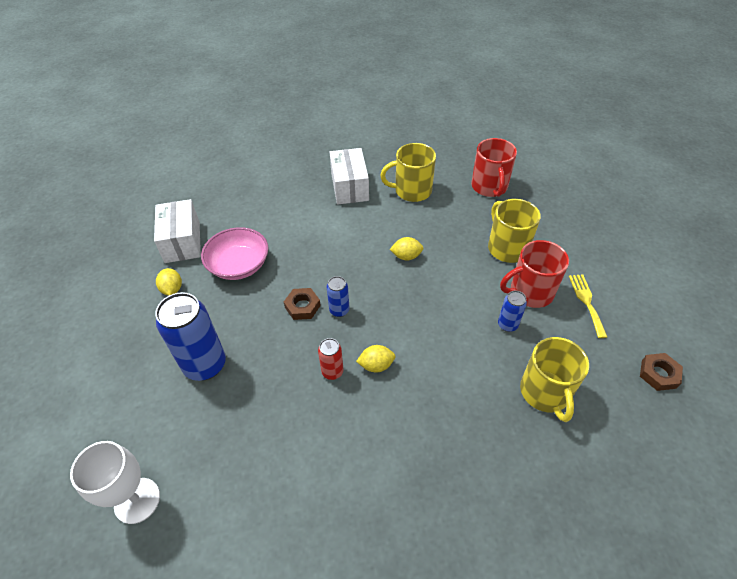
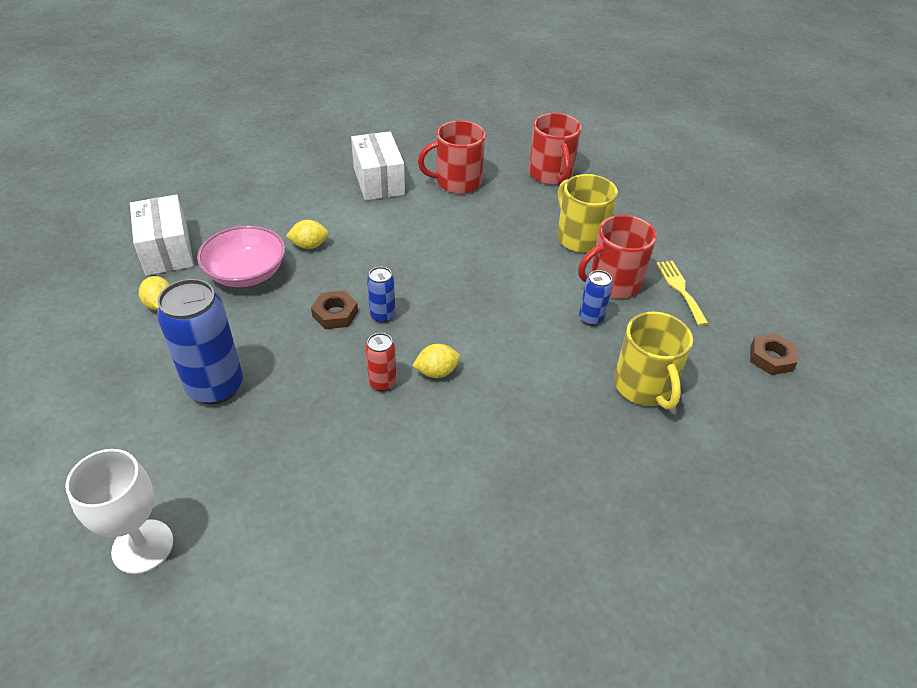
camera: 10 degrees left, 5 degrees down
yellow mug [380,143,436,202] -> red mug [418,120,485,194]
yellow lemon [390,237,424,261] -> yellow lemon moved to [286,220,329,249]

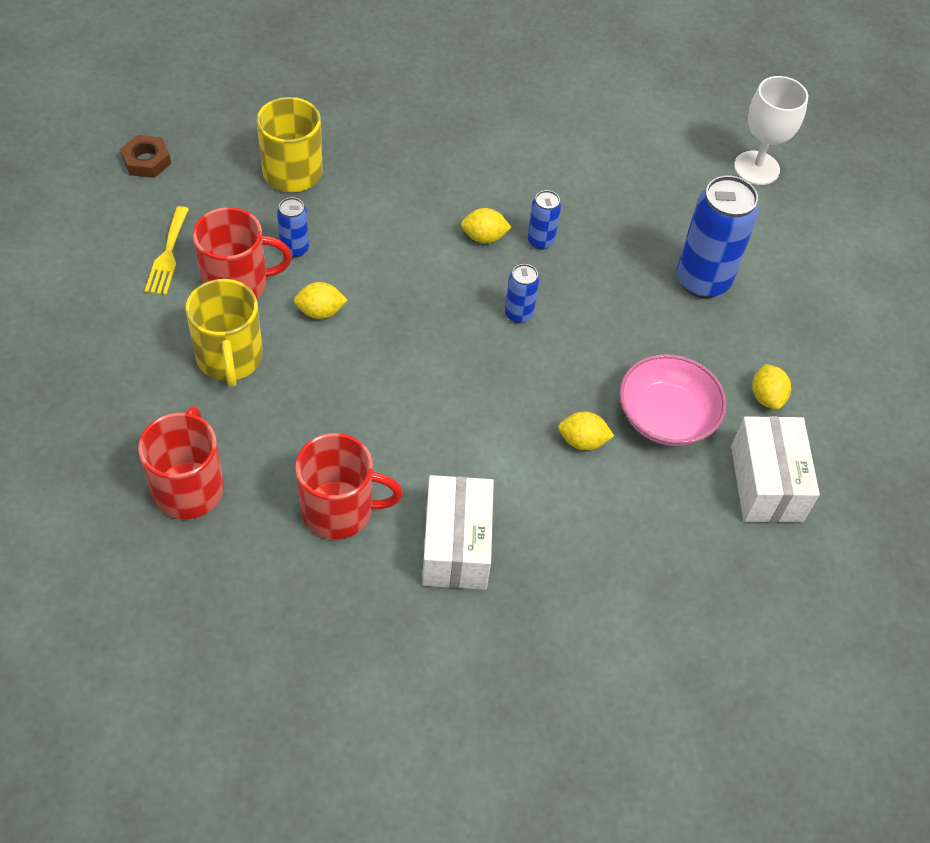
camera: 165 degrees left, 10 degrees up
brown nut [311,291,358,329] -> none
red can [365,333,397,391] -> blue can [527,190,561,250]
none -> yellow lemon [294,282,347,319]

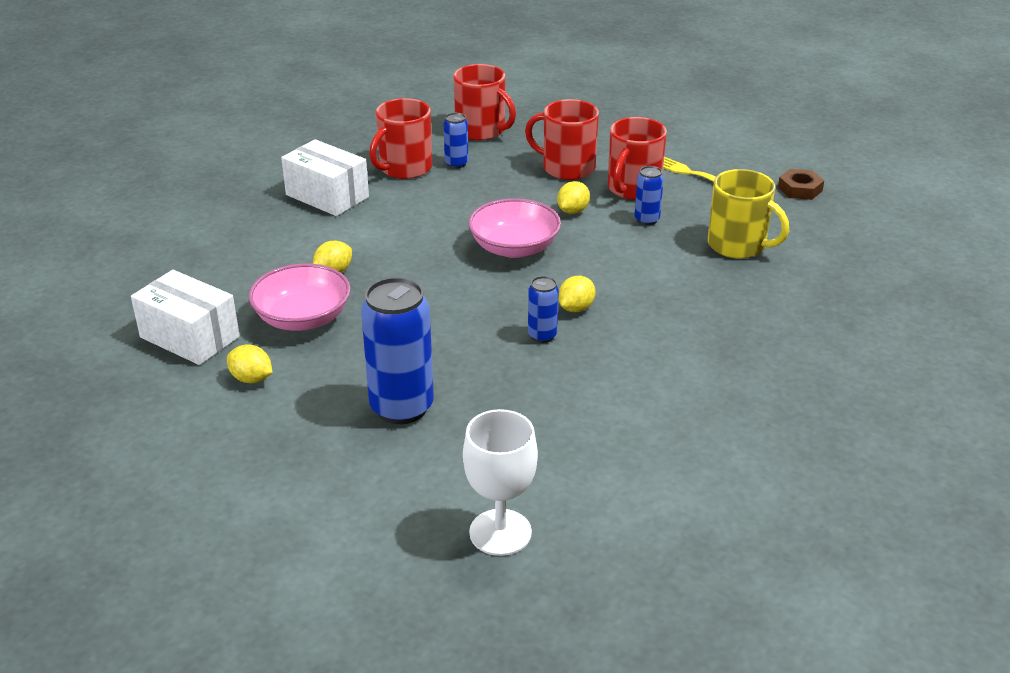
camera: 130 degrees right, 20 degrees down
yellow mug [186,279,263,387] -> red mug [525,99,599,180]
blue can [505,264,539,324] -> blue can moved to [443,113,469,169]
none -> pink bowl [468,198,561,258]

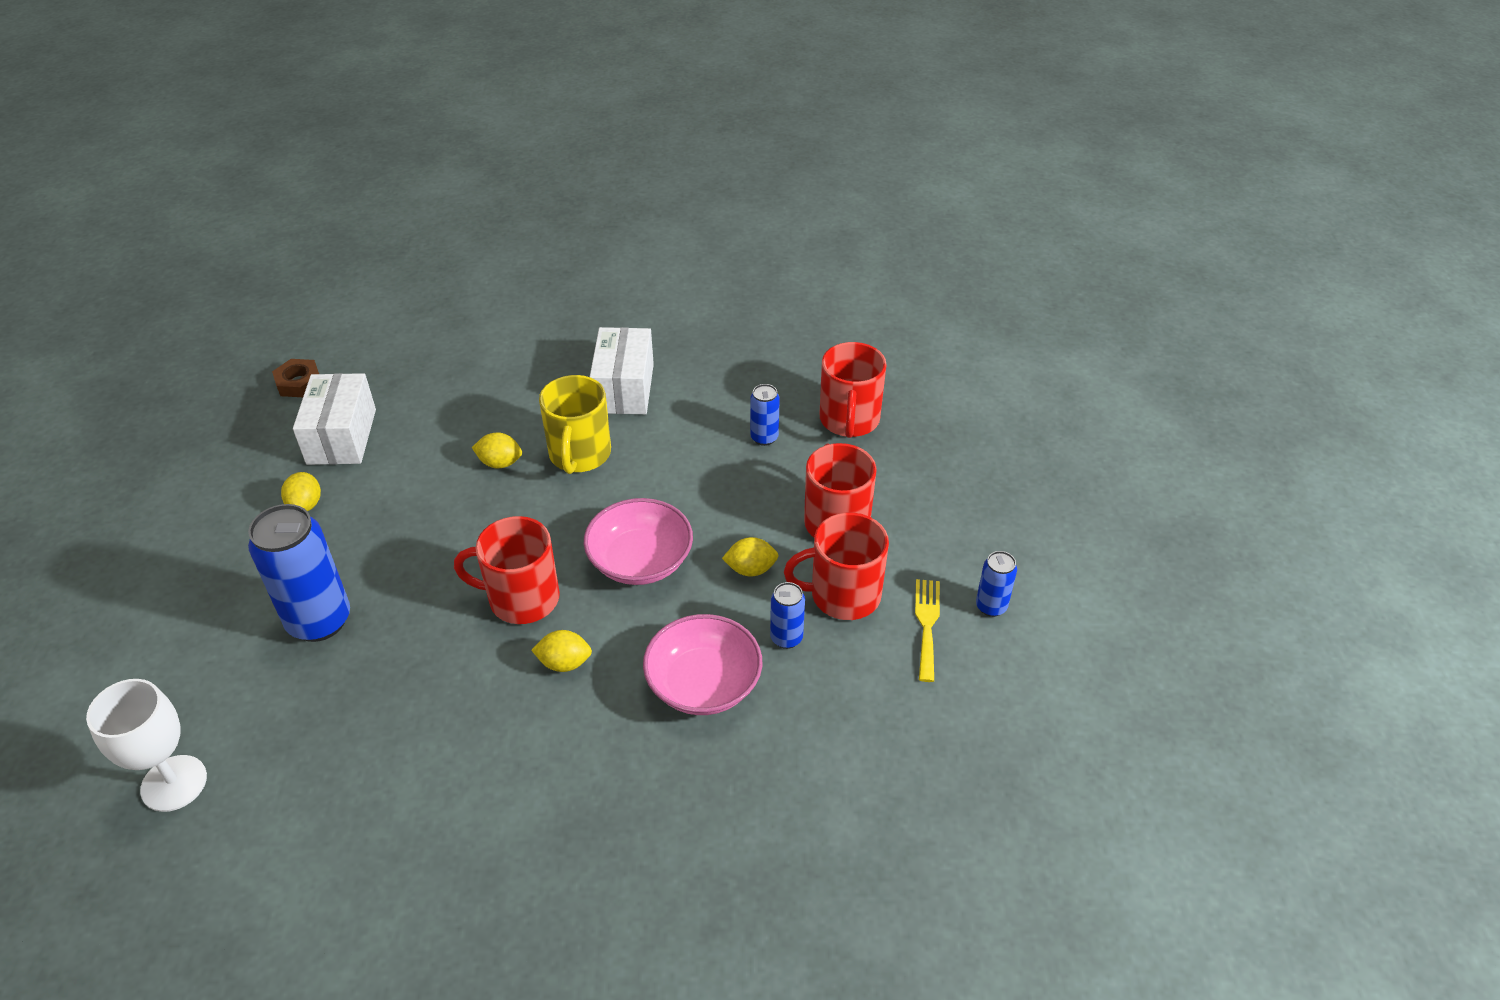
camera: 55 degrees right, 10 degrees up
pink bowl [249,264,351,331] -> pink bowl moved to [643,614,762,715]
red mug [369,98,432,179] -> red mug moved to [454,516,560,624]
blue can [528,276,559,343] -> blue can moved to [976,551,1017,617]
yellow mug [708,169,789,259] -> yellow mug moved to [539,375,611,474]
brown nut [778,169,824,200] -> brown nut moved to [272,359,319,397]

